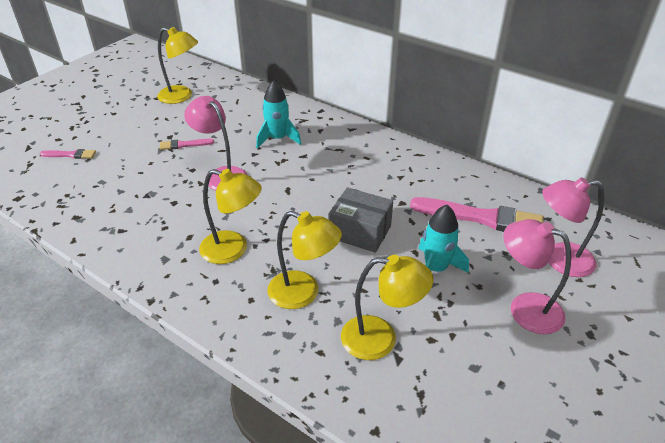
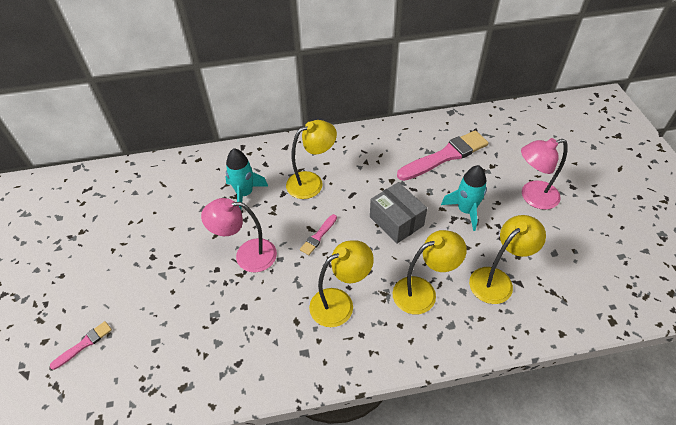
camera: 45 degrees left, 10 degrees up
yellow lamp [157,27,198,104] -> yellow lamp moved to [286,120,337,199]
pink brush [160,139,214,150] -> pink brush moved to [300,214,337,255]
grey box [329,187,393,253] -> grey box turned 75 degrees clockwise [370,182,427,244]
pink lamp [542,177,604,277] -> none

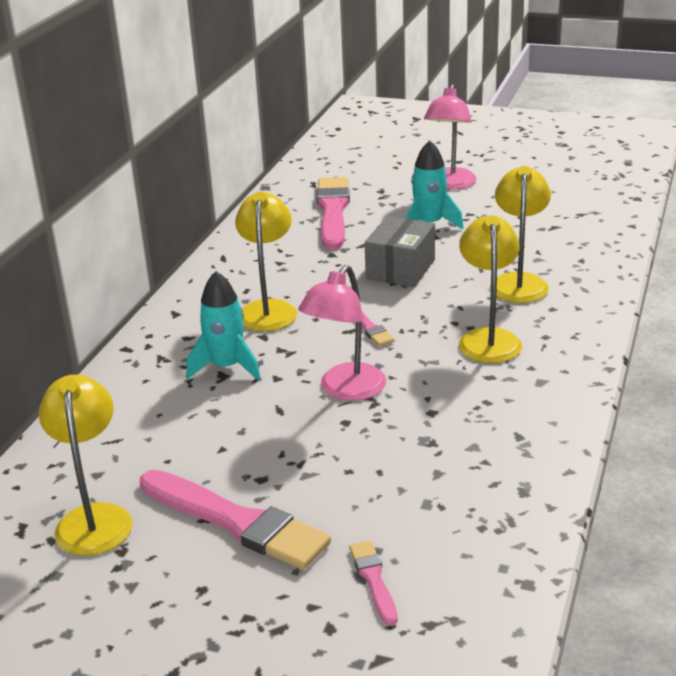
camera: 60 degrees left, 20 degrees down
grey box [370,182,427,244] -> grey box turned 60 degrees counterclockwise [365,216,435,287]
yellow lamp [469,215,546,304] -> yellow lamp moved to [39,375,133,556]
none -> pink brush [140,470,331,570]

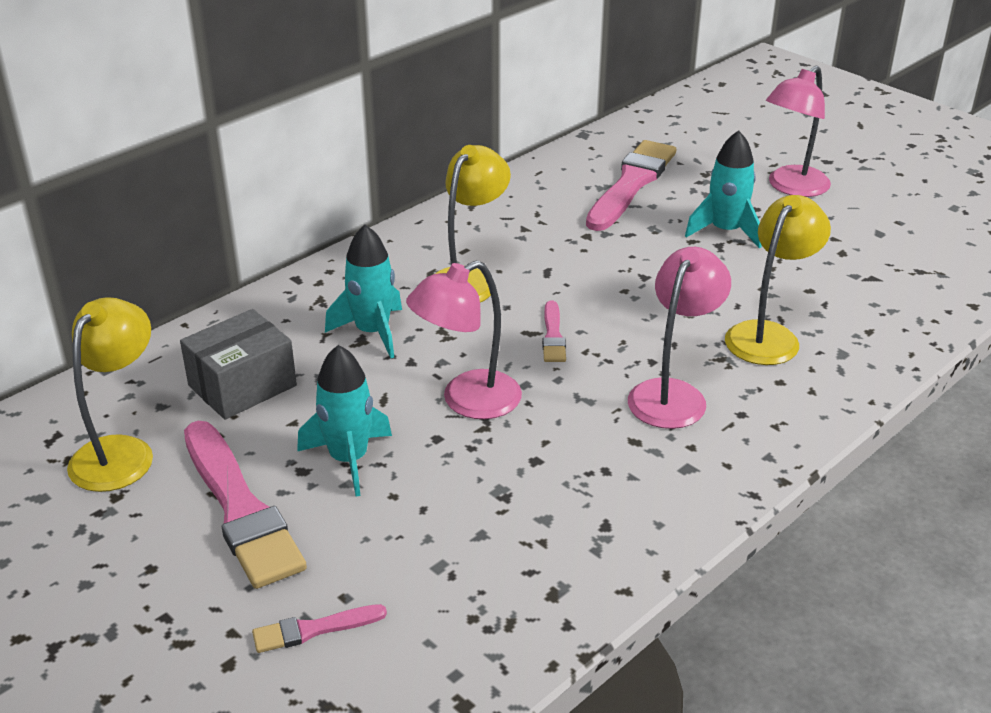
camera: 25 degrees right, 5 degrees up
pink brush [349,540,397,625] -> pink brush turned 120 degrees counterclockwise [252,604,387,653]
grey box [365,216,435,287] -> grey box moved to [180,309,297,419]
yellow lamp [459,215,522,363] -> pink lamp [628,247,731,429]
none -> turquoise rocket [297,345,392,497]

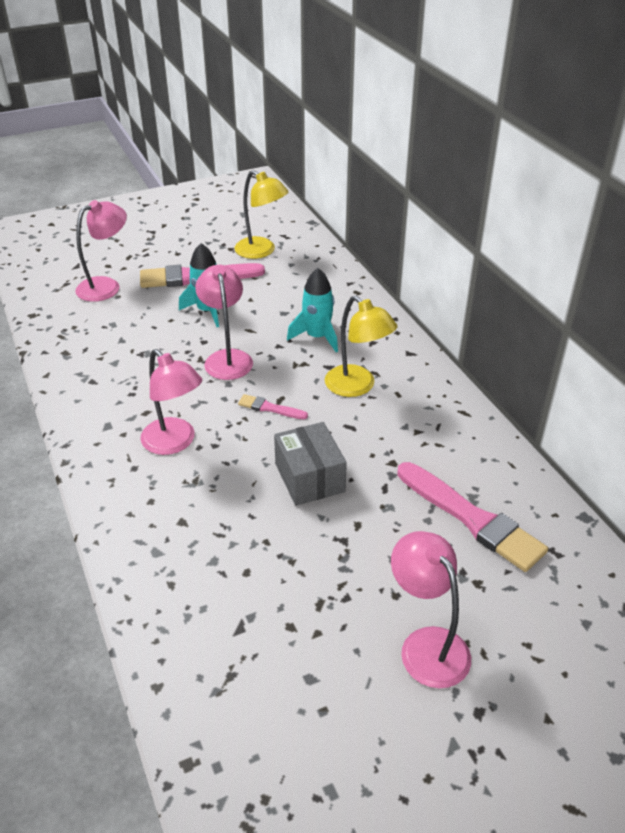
camera: 110 degrees right, 5 degrees up
grey box [180,309,297,419] -> grey box moved to [274,422,347,506]
pink brush [252,604,387,653] -> pink lamp [75,200,127,302]
turquoise rocket [685,130,762,249] -> none
yellow lamp [725,195,831,365] -> none

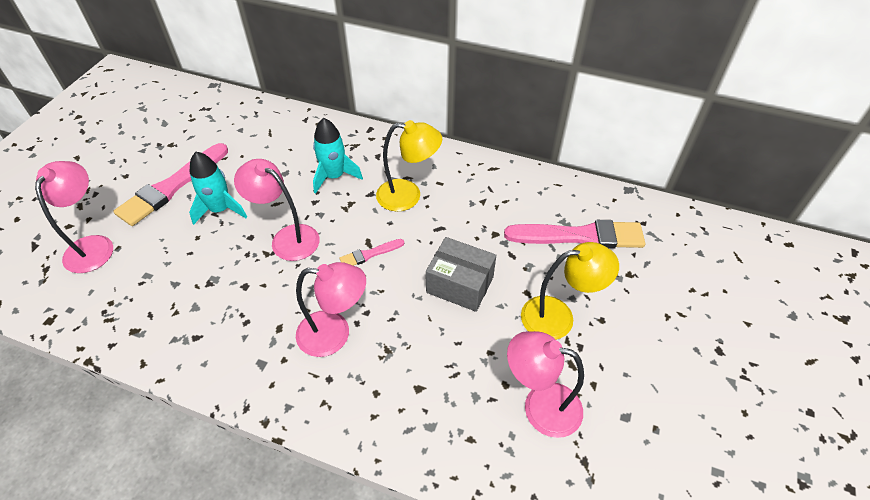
camera: 45 degrees left, 10 degrees up
yellow lamp [234,170,289,259] -> yellow lamp moved to [521,242,619,340]
pink lamp [391,531,471,688] -> pink lamp moved to [507,331,584,438]

